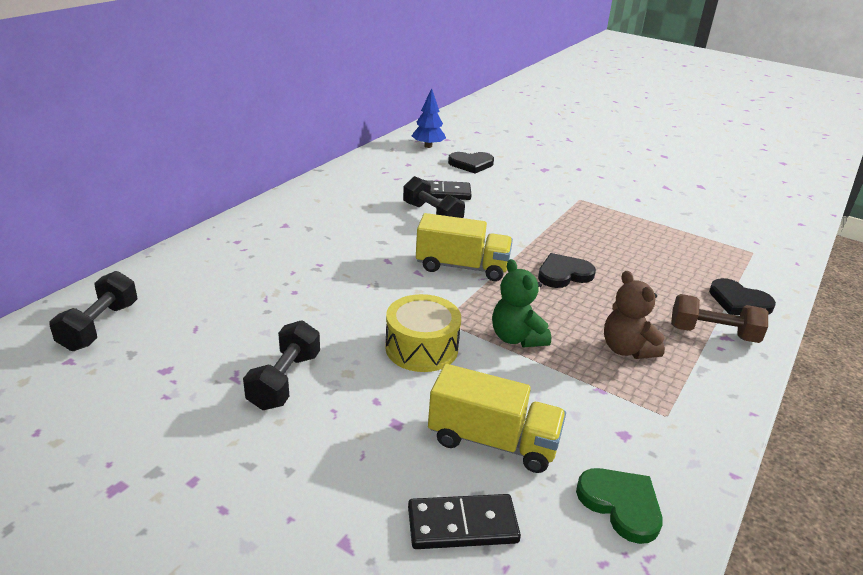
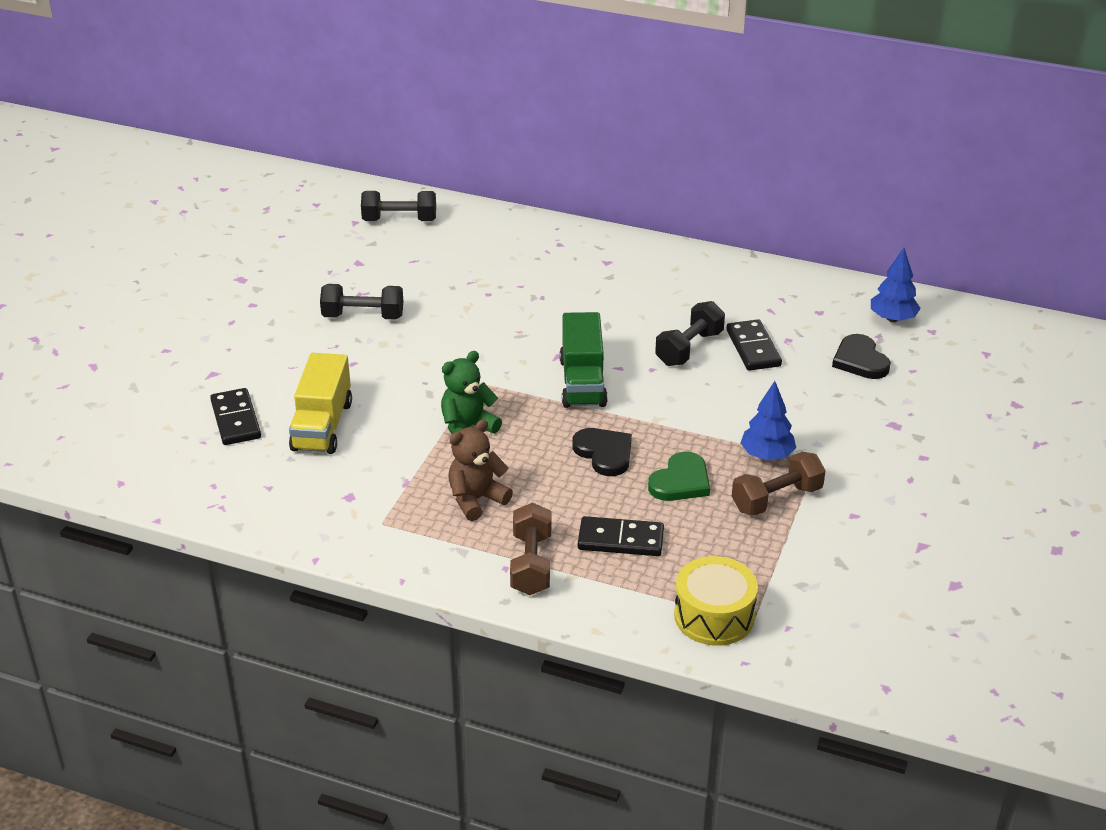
camera: 80 degrees right, 5 degrees up
yellow drum [385,294,461,372] -> yellow drum moved to [674,556,758,646]
yellow truck [416,213,513,281] -> green truck [560,312,608,408]
green heart [576,468,663,544] -> green heart moved to [648,452,710,501]
black heart [709,278,776,315] -> none
none -> black domino [578,516,664,556]
none -> brown dumbbell [732,452,826,516]
none -> blue tree [740,381,796,460]

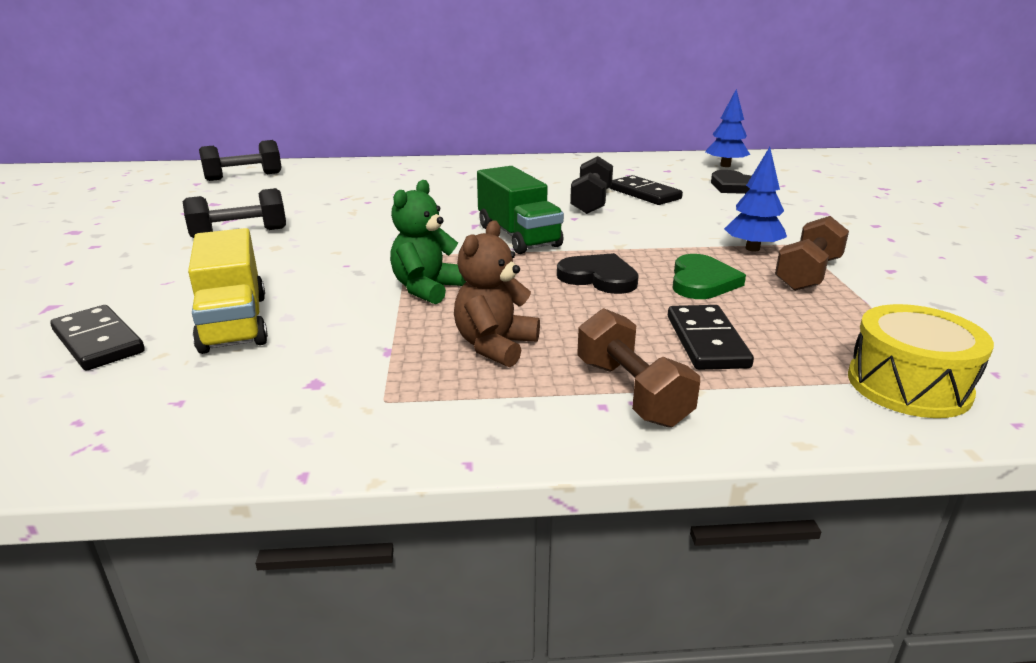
camera: 25 degrees left, 10 degrees down
black domino [578,516,664,556] -> black domino turned 75 degrees counterclockwise [668,305,754,370]

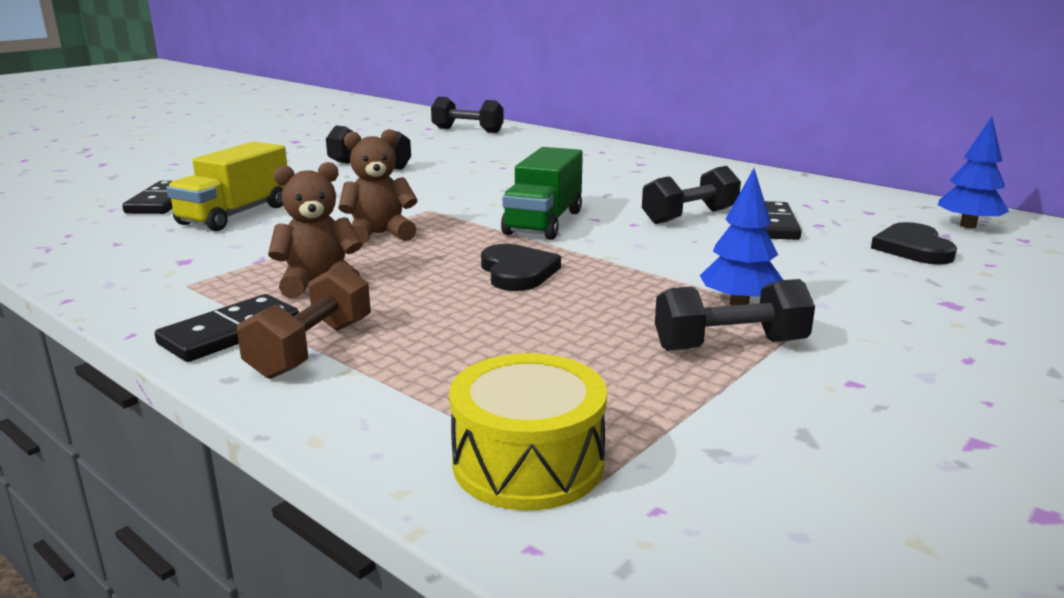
camera: 45 degrees right, 5 degrees down
green teddy bear [390,180,466,304] -> brown teddy bear [339,129,418,245]
black domino [668,305,754,370] -> black domino moved to [155,294,299,362]
green heart [672,254,746,299] -> none
brown dumbbell [775,216,849,291] -> black dumbbell [655,279,815,351]

